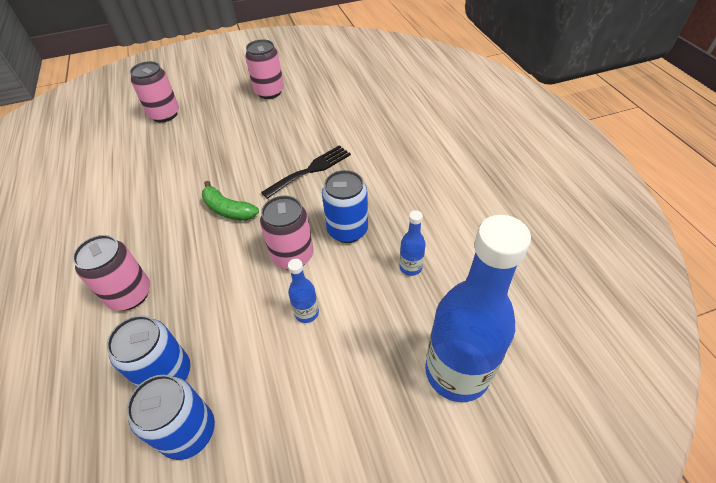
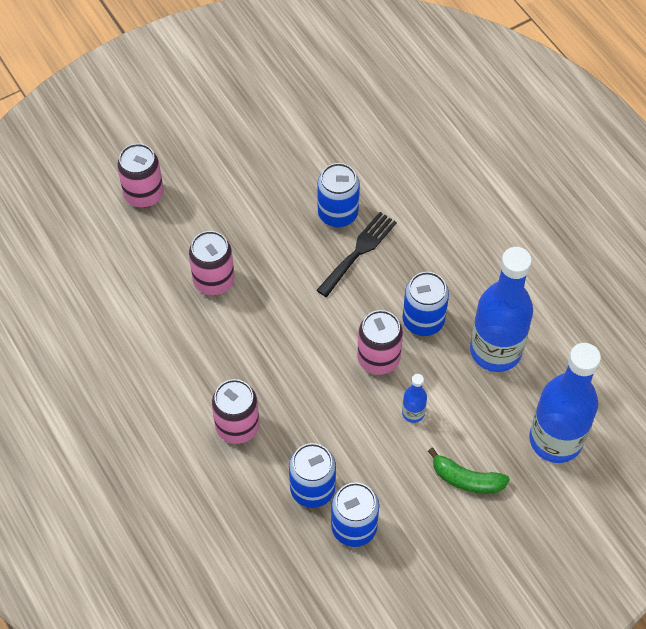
camera: 15 degrees left, 10 degrees up
green banana [202,181,259,221] -> green banana moved to [428,448,510,494]
pink can [245,39,284,99] -> pink can moved to [189,231,234,295]
blue bottle [399,210,426,276] -> blue bottle [470,247,533,372], size x2.35
none -> blue can [317,163,360,227]

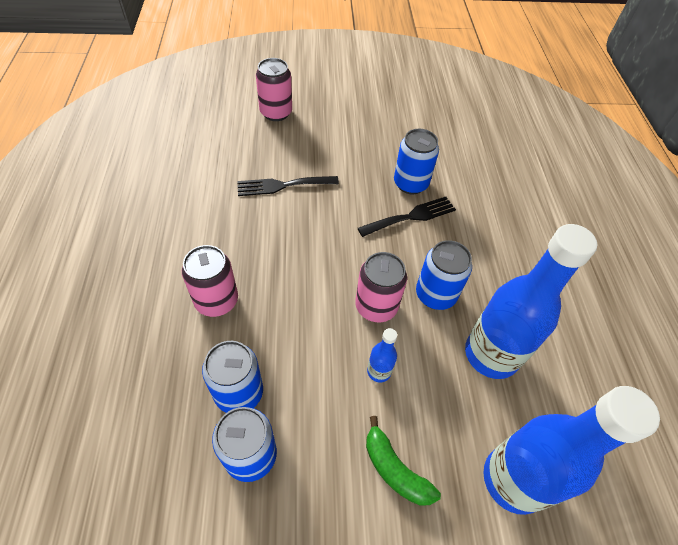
camera: 25 degrees right, 5 degrees down
pink can [189,231,234,295] -> black fork [237,176,339,196]

